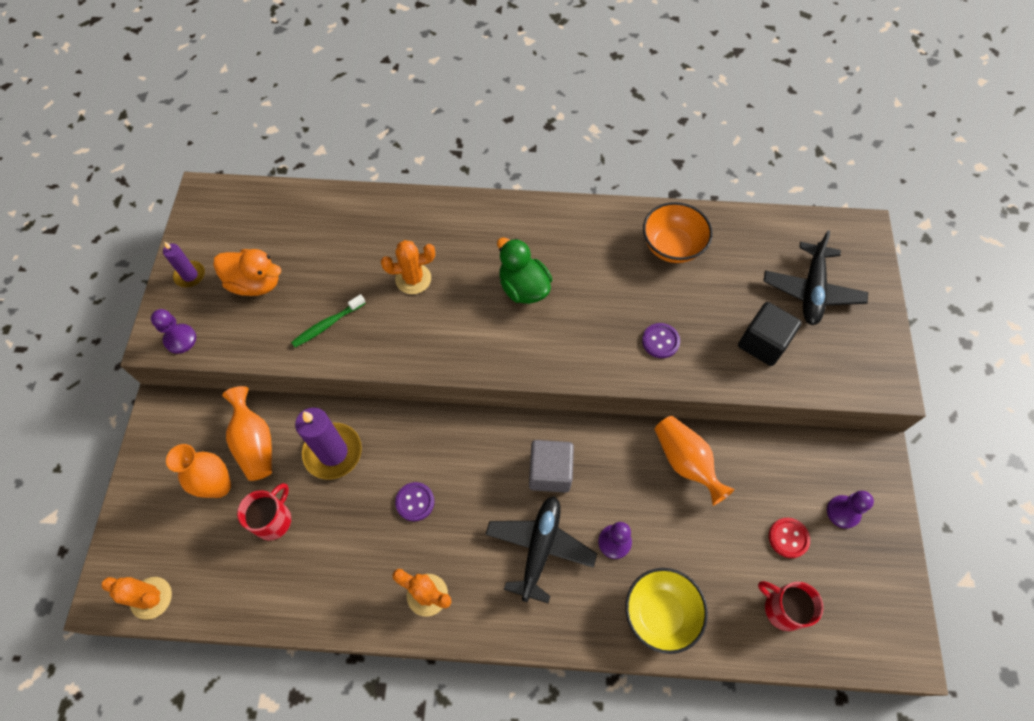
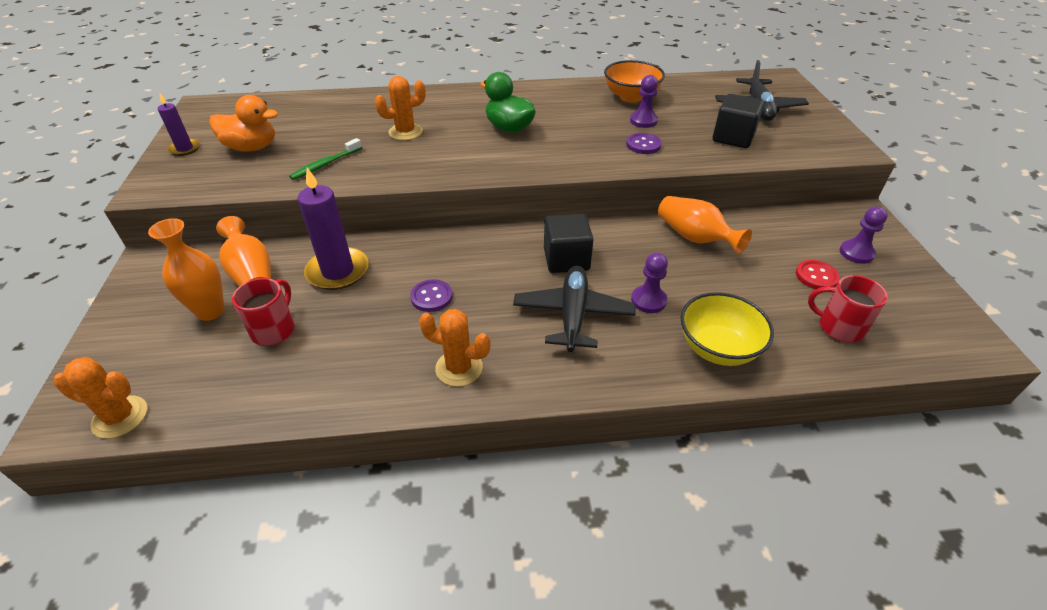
camera: 10 degrees left, 20 degrees down
purple pawn [151,309,196,354] -> purple pawn moved to [630,75,658,128]
grey cube [529,440,574,493] -> black cube [544,214,593,273]

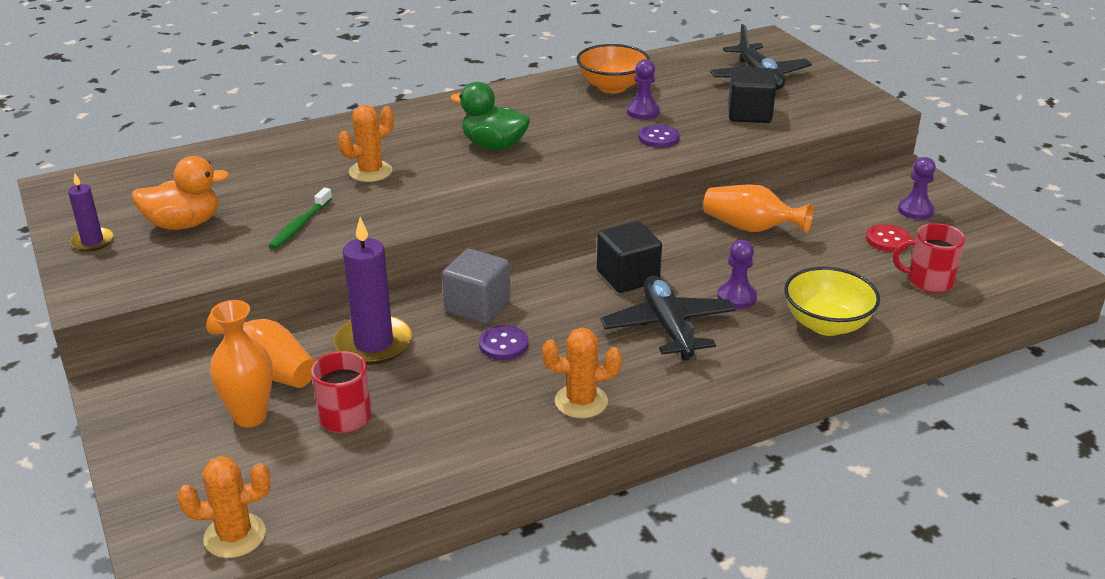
camera: 20 degrees left, 10 degrees down
none -> grey cube [442,249,511,324]

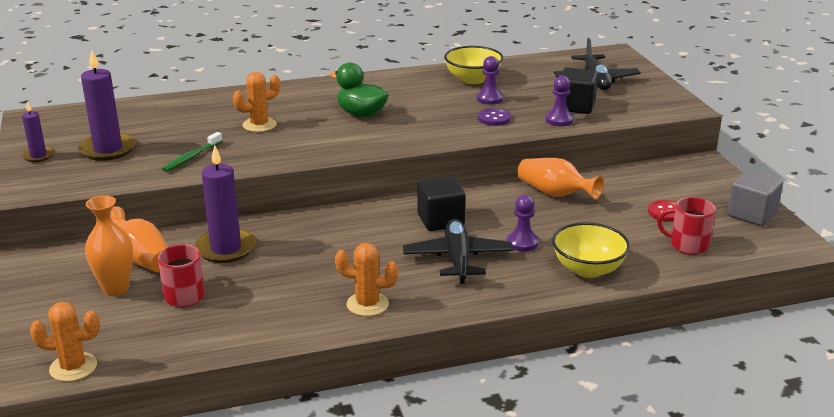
camera: 10 degrees right, 5 degrees down
orange duck [131,156,230,230] -> purple candle [78,49,136,161]
grey cube [442,249,511,324] -> grey cube moved to [727,170,783,226]
purple button [479,325,528,360] -> none
orange bowl [577,44,650,93] -> yellow bowl [444,46,503,84]
purple pawn [898,157,936,220] -> purple pawn moved to [545,76,574,126]

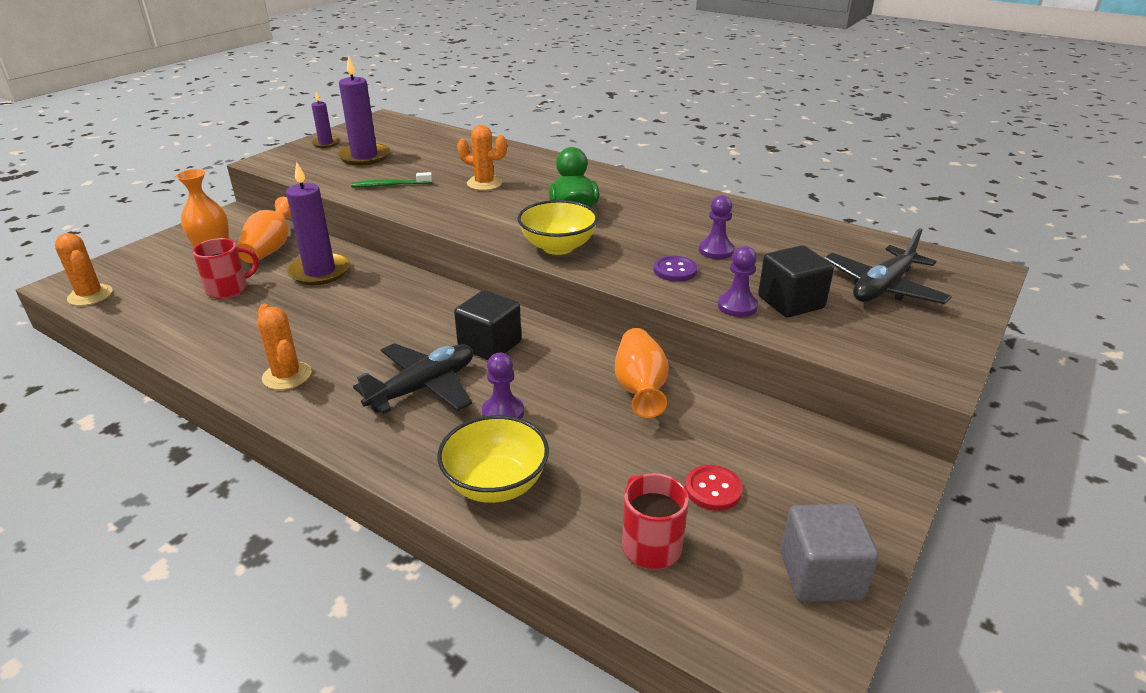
camera: 50 degrees right, 5 degrees up
yellow bowl [444,46,503,84] -> yellow bowl moved to [517,200,598,255]

